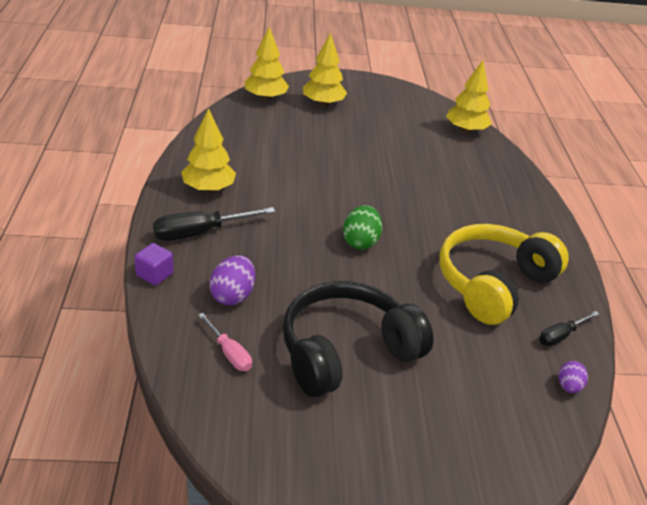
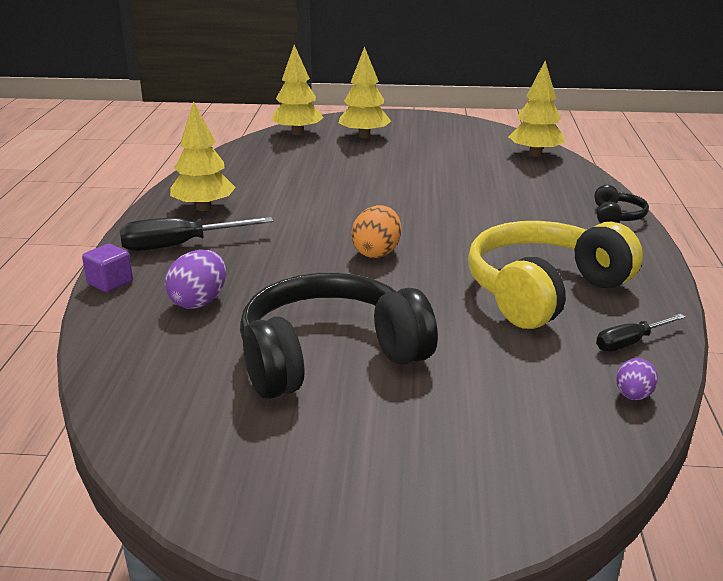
camera: 10 degrees right, 10 degrees down
pink screwdriver [198,313,252,371] -> none
green egg [343,205,382,250] -> orange egg [351,205,401,258]
none -> black headphones [594,185,649,223]

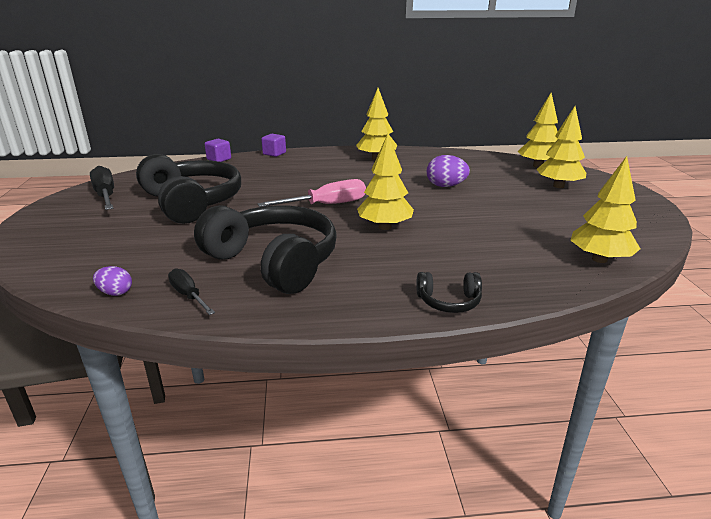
camera: 80 degrees right, 0 degrees up
black screwdriver [119,217,273,251] -> black screwdriver moved to [90,166,114,210]
purple egg [165,250,226,309] -> purple egg moved to [427,155,470,187]
orange egg [351,205,401,258] -> pink screwdriver [258,179,366,207]
yellow headphones [468,221,643,329] -> black headphones [194,205,337,294]
none -> purple cube [205,139,231,162]
none -> yellow tree [357,134,414,230]

